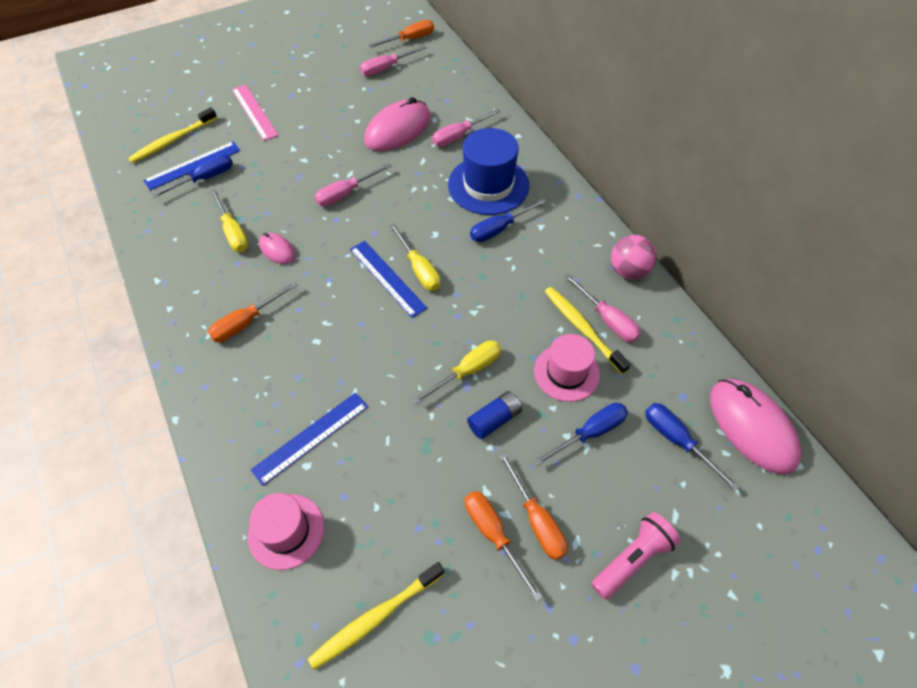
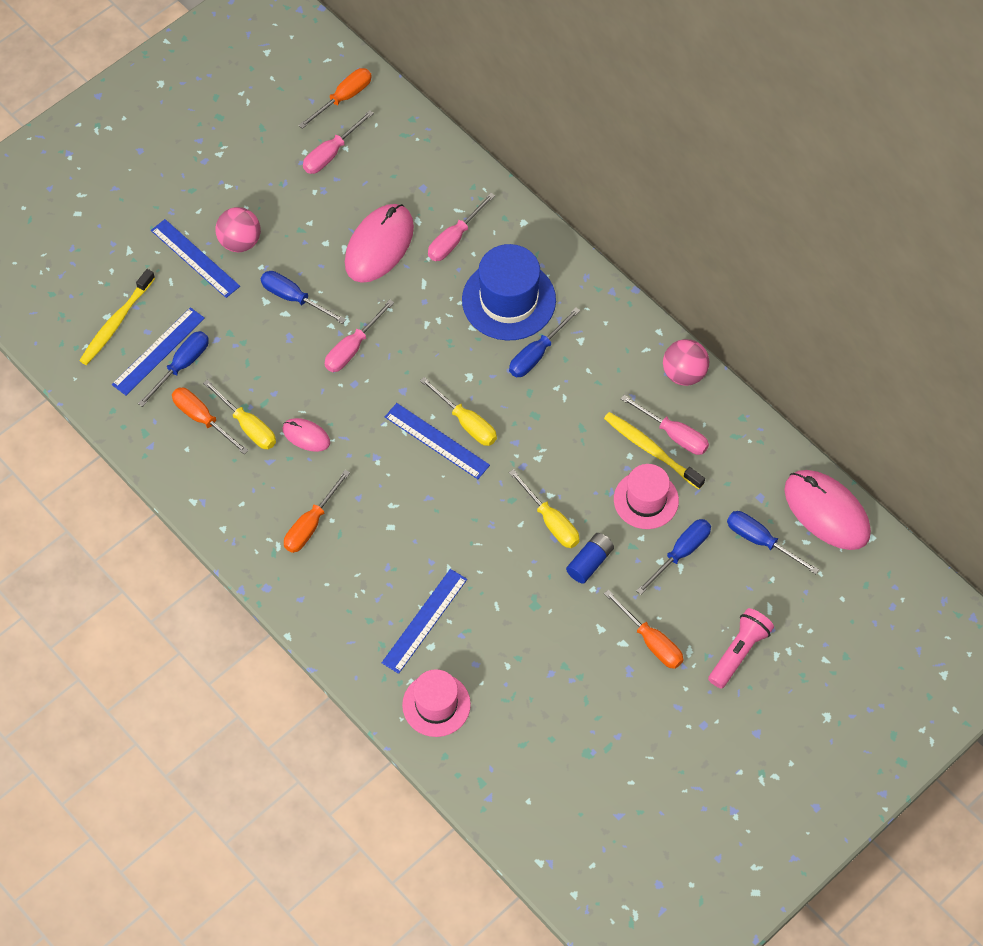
camera: 15 degrees left, 5 degrees up
pink ruler [232,85,279,141] -> blue ruler [151,219,240,298]
yellow toothbrush [308,562,444,670] -> none
yellow screwdriver [413,340,501,404] -> yellow screwdriver turned 105 degrees clockwise [509,469,579,548]
orange screwdriver [465,491,543,602] -> orange screwdriver moved to [172,388,249,454]
none -> pink ball [215,207,261,252]
none -> blue screwdriver [261,271,346,324]

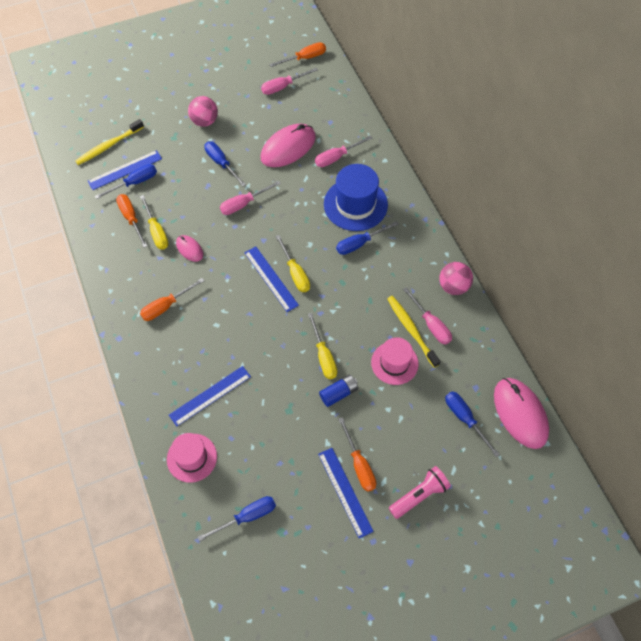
camera: 20 degrees right, 0 degrees up
blue ruler [151,219,240,298] -> blue ruler moved to [318,448,374,539]
blue screwdriver [636,519,711,595] -> blue screwdriver moved to [198,496,276,541]

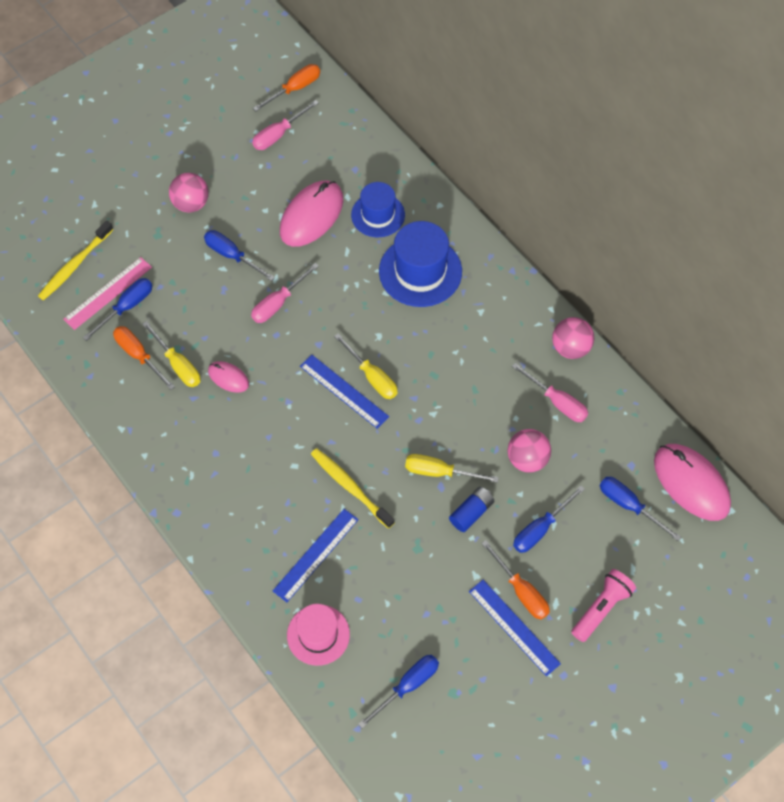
camera: 15 degrees left, 0 degrees up
blue ruler [88,150,162,190] -> pink ruler [63,257,152,330]
orange screwdriver [140,278,204,321] -> none
yellow screwdriver [308,313,337,379] -> yellow screwdriver turned 135 degrees clockwise [405,454,499,483]
pink screwdriver [315,135,372,167] -> blue hat [351,182,405,237]
blue screwdriver [336,221,399,255] -> blue screwdriver moved to [513,486,585,553]
pink hat [371,337,419,385] -> pink ball [507,429,551,473]
yellow toothbrush [387,296,441,368] -> yellow toothbrush moved to [311,448,395,529]

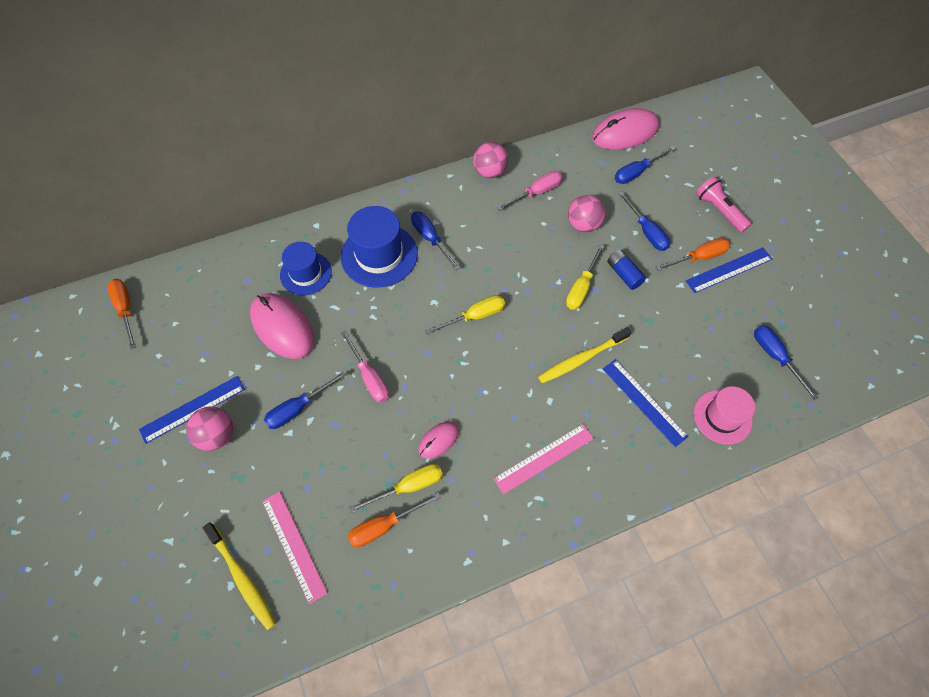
camera: 75 degrees left, 0 degrees up
blue screwdriver [83,278,152,341] -> blue screwdriver moved to [411,212,460,270]
pink screwdriver [252,100,319,150] -> none
blue ruler [300,355,389,429] -> blue ruler moved to [139,376,245,444]
none -> pink ruler [493,424,594,494]

